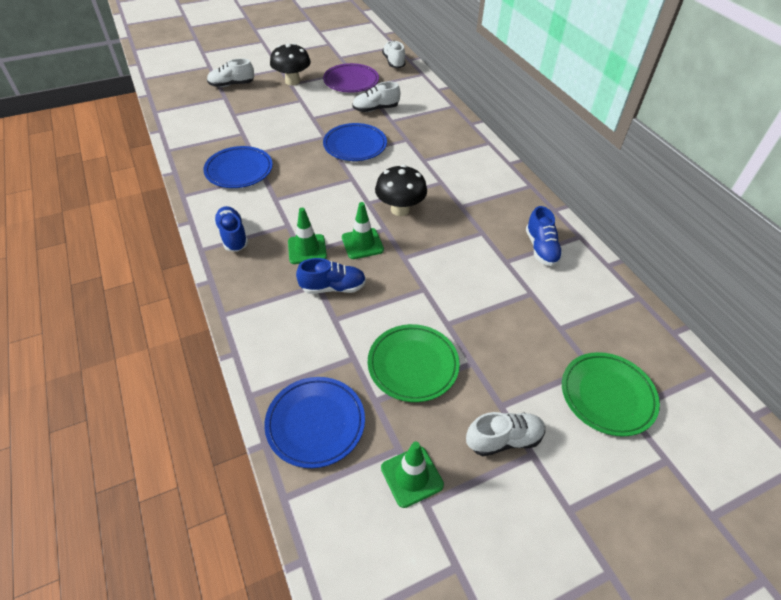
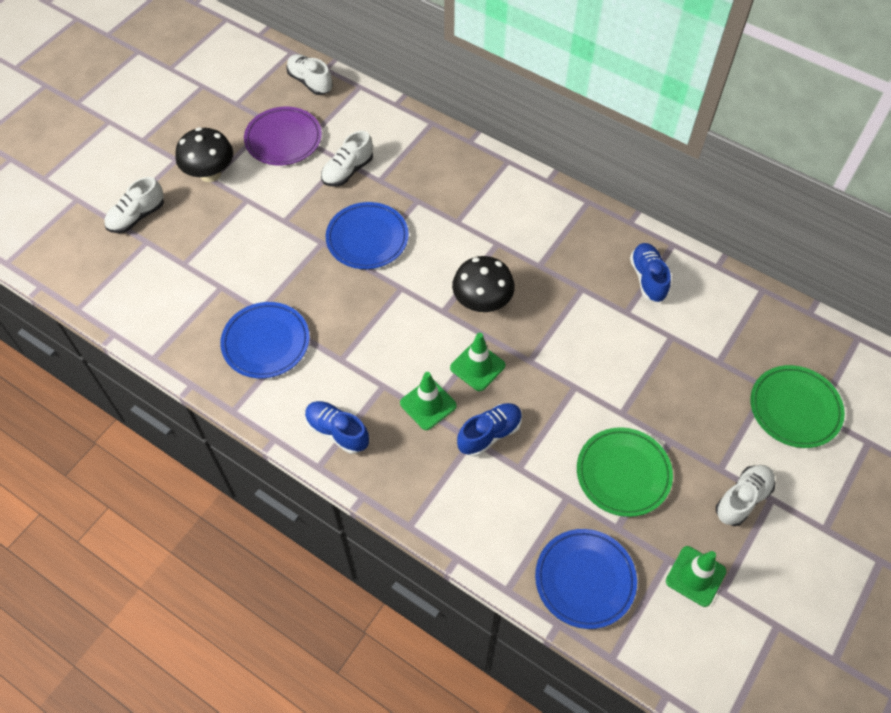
camera: 30 degrees left, 10 degrees up
blue shoe [526,206,563,266] -> blue shoe turned 150 degrees counterclockwise [630,243,671,302]

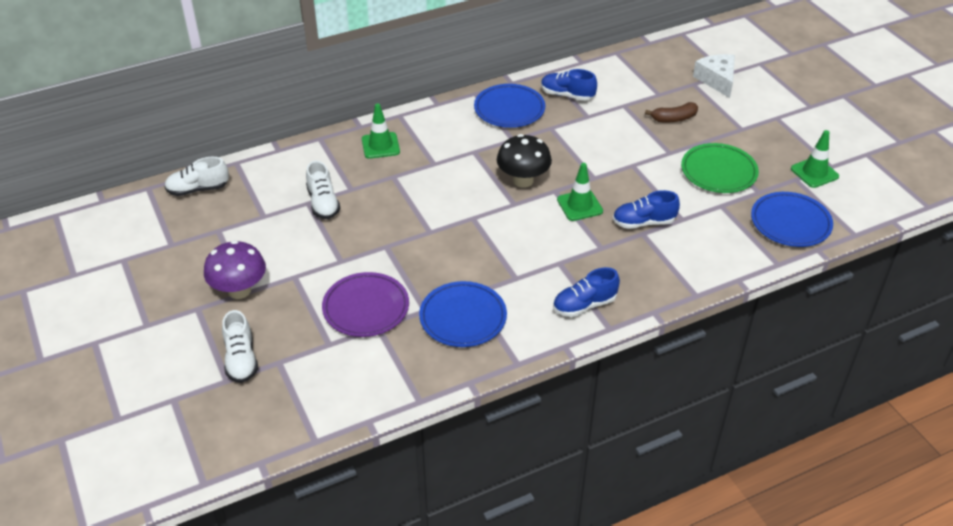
camera: 60 degrees left, 15 degrees down
black mushroom [175,127,233,182] -> purple mushroom [204,240,266,299]
purple plate [244,107,322,166] -> purple plate moved to [322,272,409,337]
blue plate [326,202,409,269] -> blue plate moved to [474,84,545,128]
green traffic cone [400,372,457,430] -> green traffic cone moved to [362,103,400,159]
blue shoe [457,403,522,457] -> blue shoe turned 90 degrees counterclockwise [613,190,680,229]
white shoe [716,465,775,526] -> none
green plate [750,365,845,448] -> white cheese [693,54,735,98]
none -> brown banana [645,102,698,123]

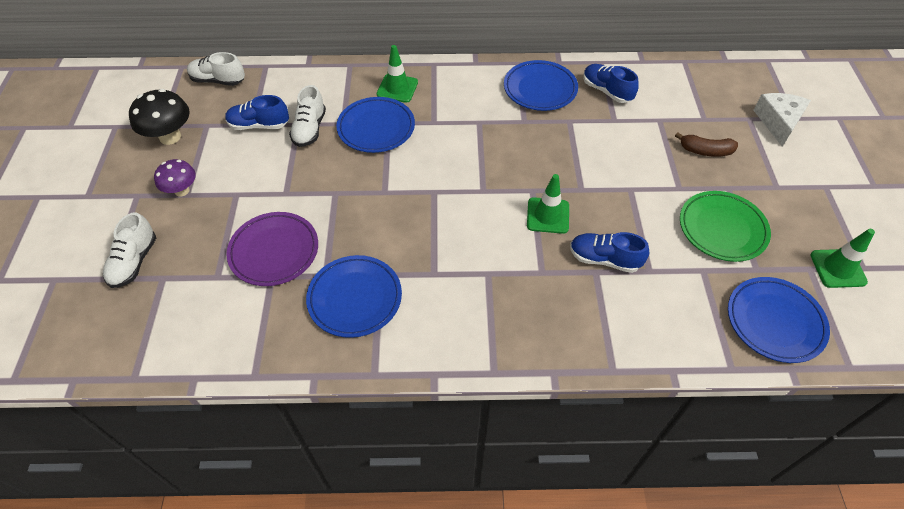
camera: 25 degrees right, 10 degrees up
purple mushroom [204,240,266,299] -> purple mushroom [154,159,196,197], size x0.65
black mushroom [497,134,552,188] -> black mushroom moved to [129,89,190,145]
blue shoe [553,267,620,317] -> blue shoe moved to [225,95,289,130]
none -> blue plate [336,97,415,153]

